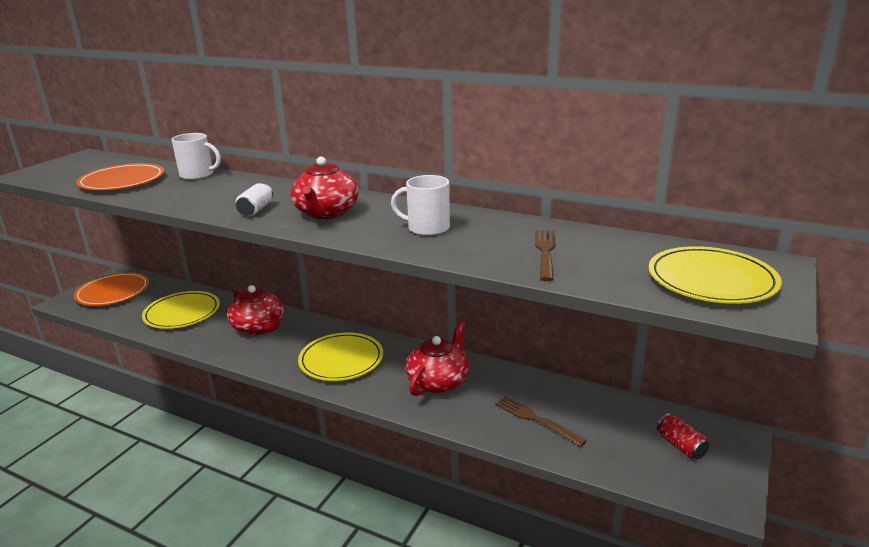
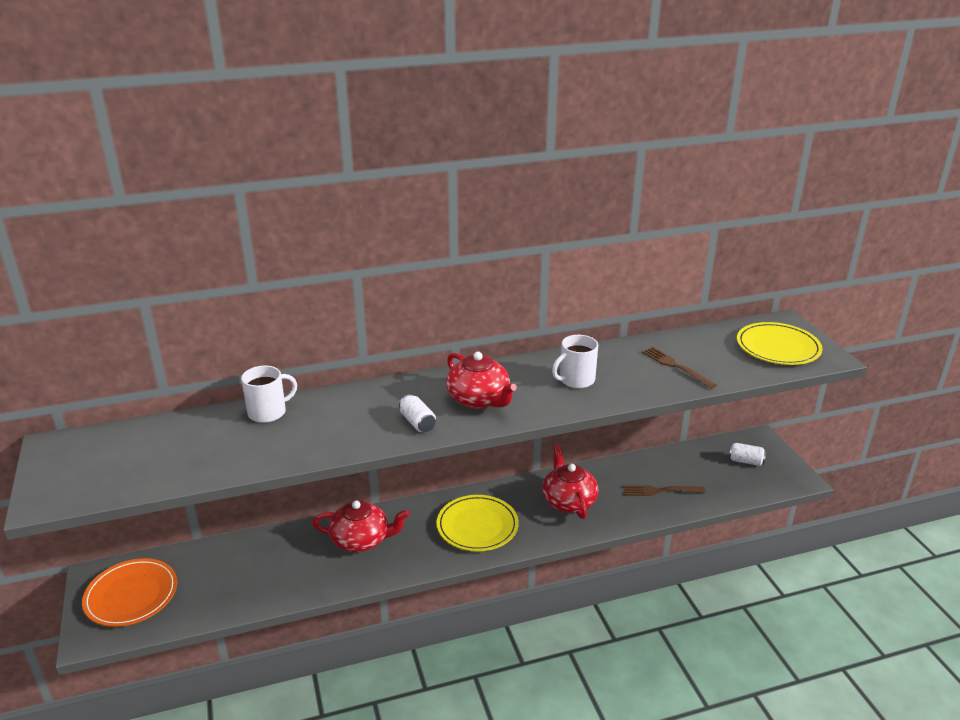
camera: 45 degrees left, 5 degrees up
orange plate [76,163,165,190] -> none
yellow plate [142,291,220,329] -> none
red can [657,413,709,459] -> white can [729,443,766,466]

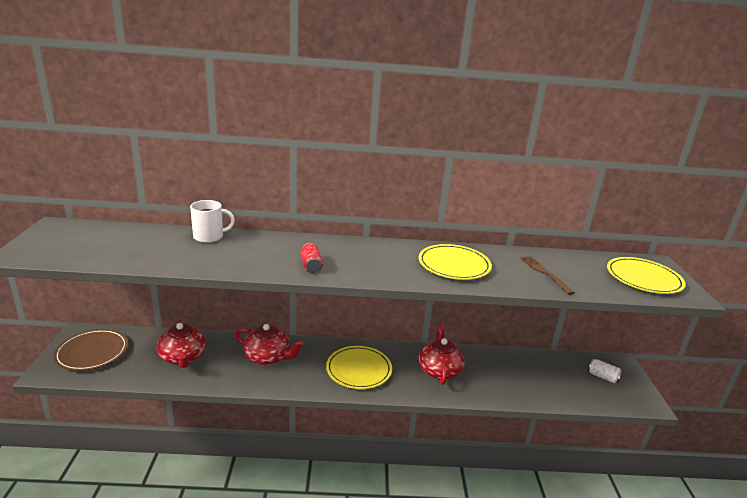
camera: 15 degrees right, 5 degrees down
orange plate [82,558,177,627] -> brown plate [53,329,128,371]
white can [399,394,436,432] -> red can [300,243,323,273]
red teapot [446,352,517,409] -> red teapot moved to [157,319,206,368]
white mug [552,335,598,388] -> yellow plate [419,244,492,280]
brown fork [623,485,705,496] -> none

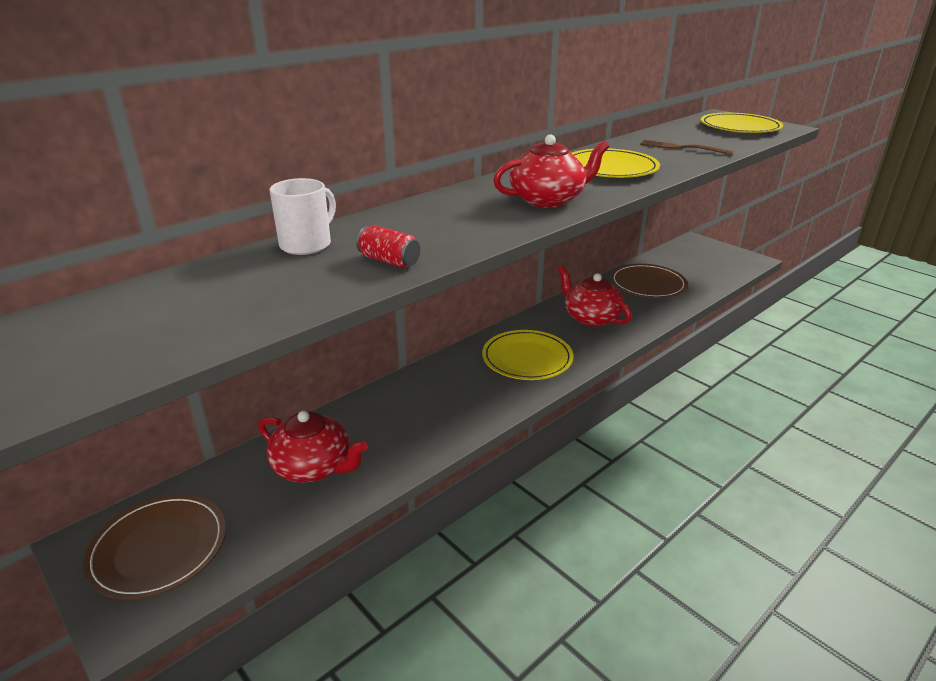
camera: 40 degrees left, 5 degrees up
red teapot [235,324,304,365] -> red teapot moved to [493,134,609,208]
red can [300,243,323,273] -> red can moved to [356,225,420,268]
white can [588,359,623,383] -> none
none -> brown plate [611,264,688,298]

